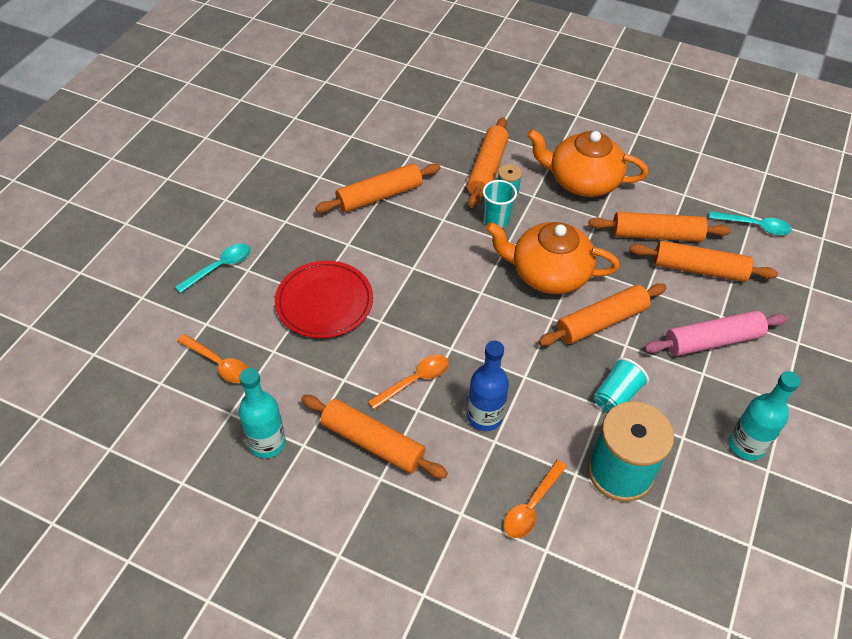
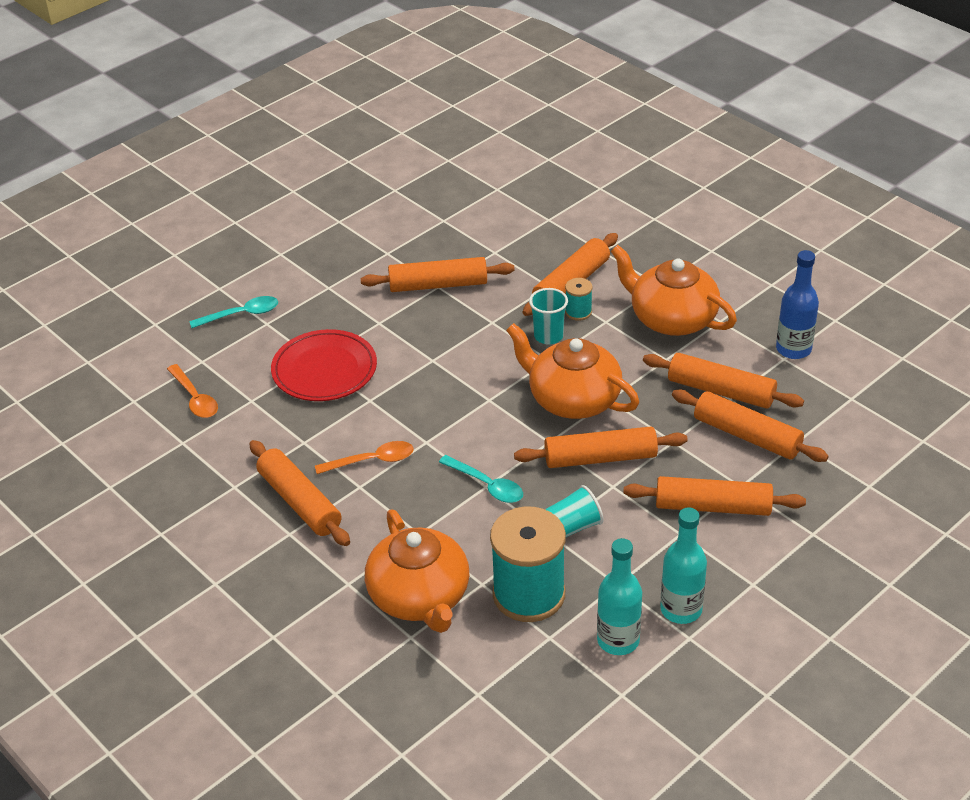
camera: 25 degrees right, 10 degrees down
turquoise bottle [239,368,286,458] -> turquoise bottle moved to [597,538,642,655]
blue bottle [467,341,509,431] -> blue bottle moved to [776,250,819,359]
orange spoon [504,460,567,538] -> orange teapot [365,509,469,633]
pink rolling pin [644,311,788,356] -> orange rolling pin [623,476,806,516]
turquoise spoon [709,211,792,235] -> turquoise spoon moved to [439,455,523,503]

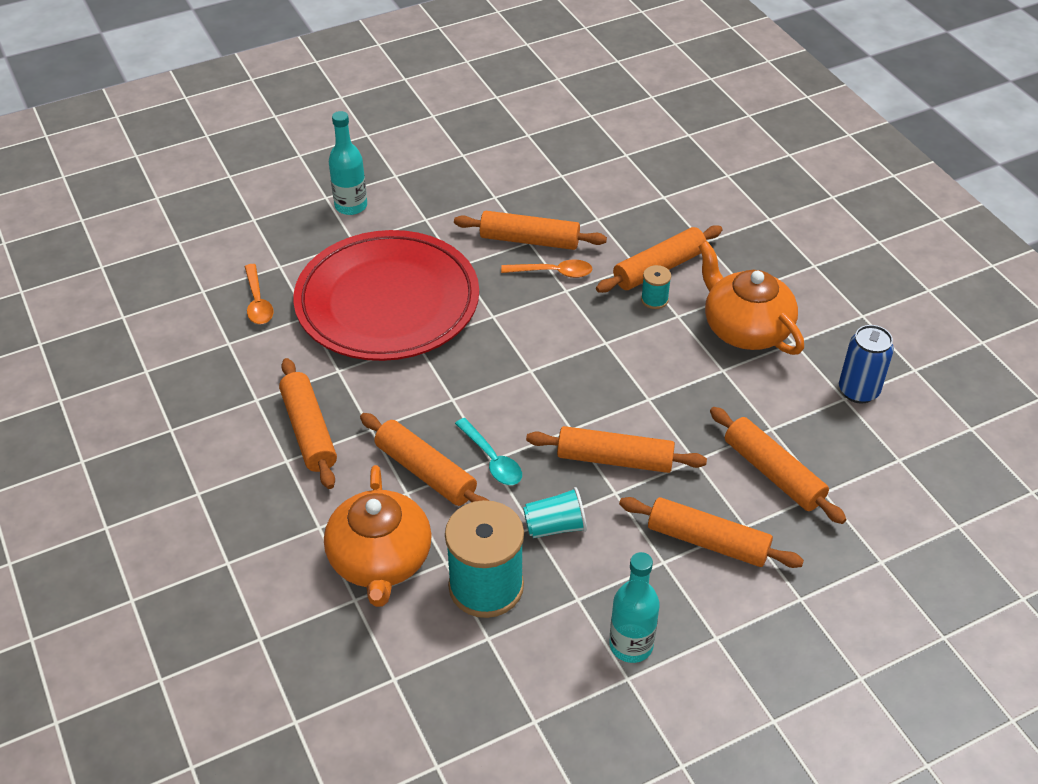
camera: 15 degrees right, 5 degrees up
turquoise spoon [189,296,278,328] -> none
red plate [271,329,377,401] -> red plate [293,230,479,361], size x1.75
orange spoon [315,441,413,474] -> orange spoon moved to [501,259,592,278]
orange teapot [506,323,639,419] -> none
turquoise cup [529,288,568,345] -> none
turquoise bottle [597,538,642,655] -> turquoise bottle moved to [329,111,367,215]
orange rolling pin [643,353,804,409] -> orange rolling pin moved to [360,413,489,506]
blue bottle [776,250,819,359] -> blue can [839,325,894,404]

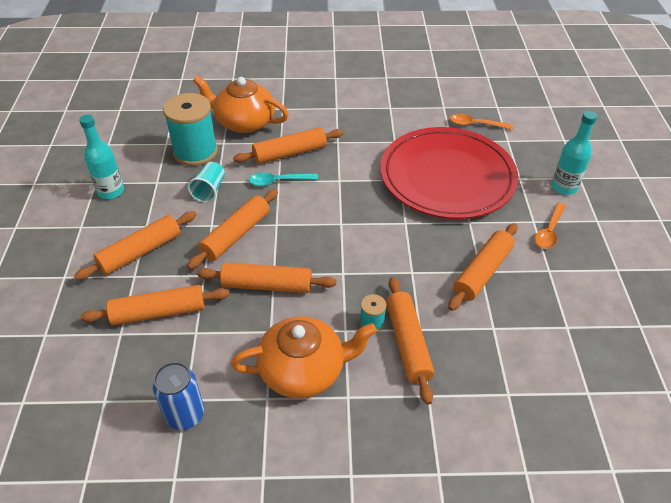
camera: 115 degrees right, 0 degrees up
orange rolling pin [279,358,337,489] -> orange rolling pin moved to [197,262,336,293]
orange spoon [501,259,592,278] -> orange spoon moved to [535,202,566,249]

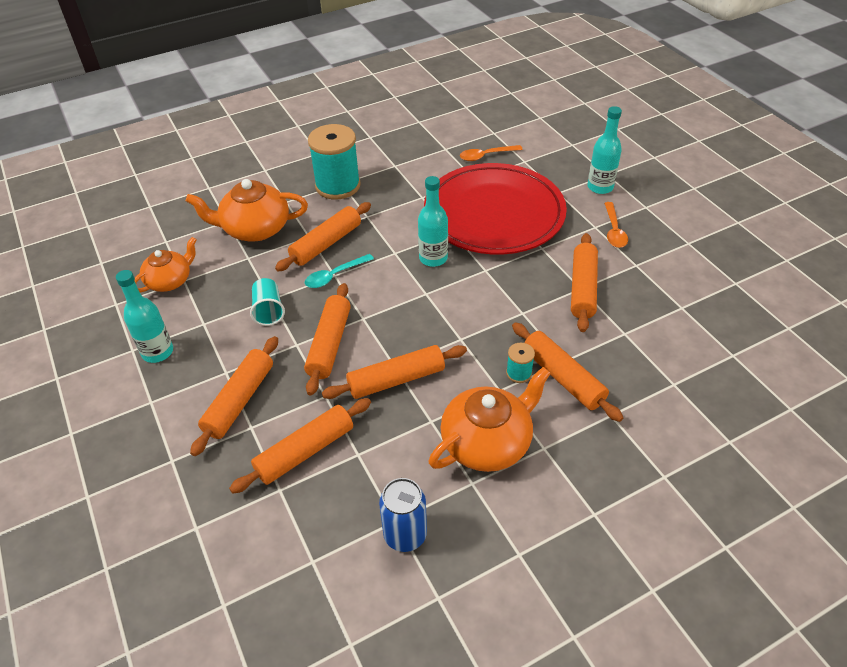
camera: 25 degrees left, 0 degrees up
turquoise spool [163,93,218,166] -> turquoise spool moved to [308,124,361,200]
none -> orange teapot [135,237,197,292]
none -> turquoise bottle [418,176,448,267]

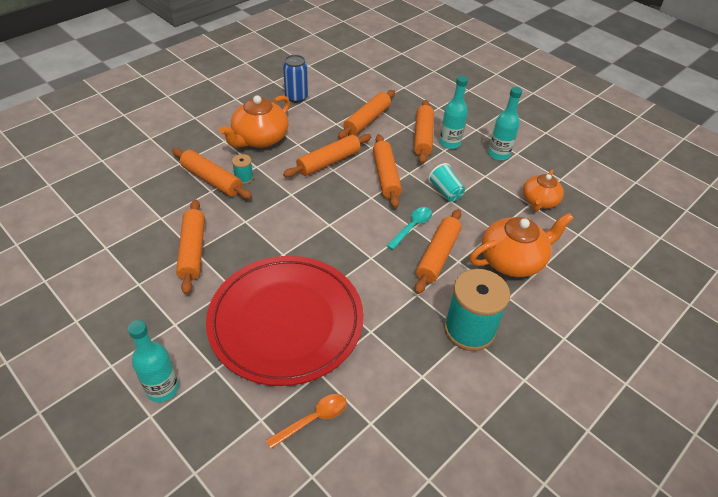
camera: 160 degrees right, 0 degrees up
turquoise bottle [418,176,448,267] -> turquoise bottle moved to [439,76,468,149]
orange spoon [604,202,628,248] -> none

